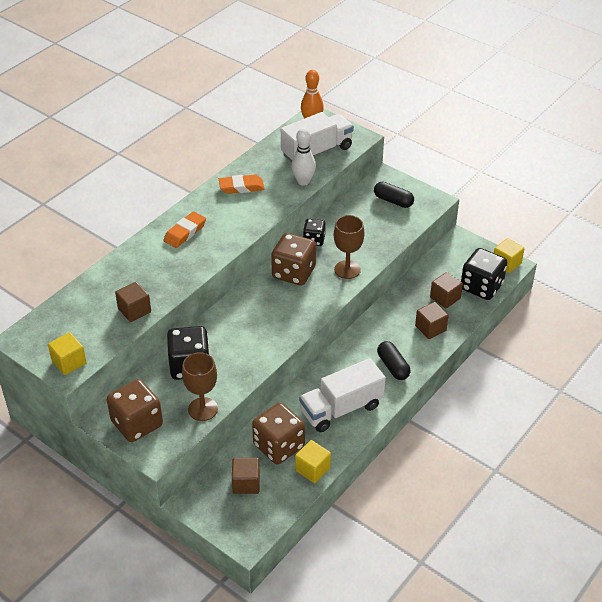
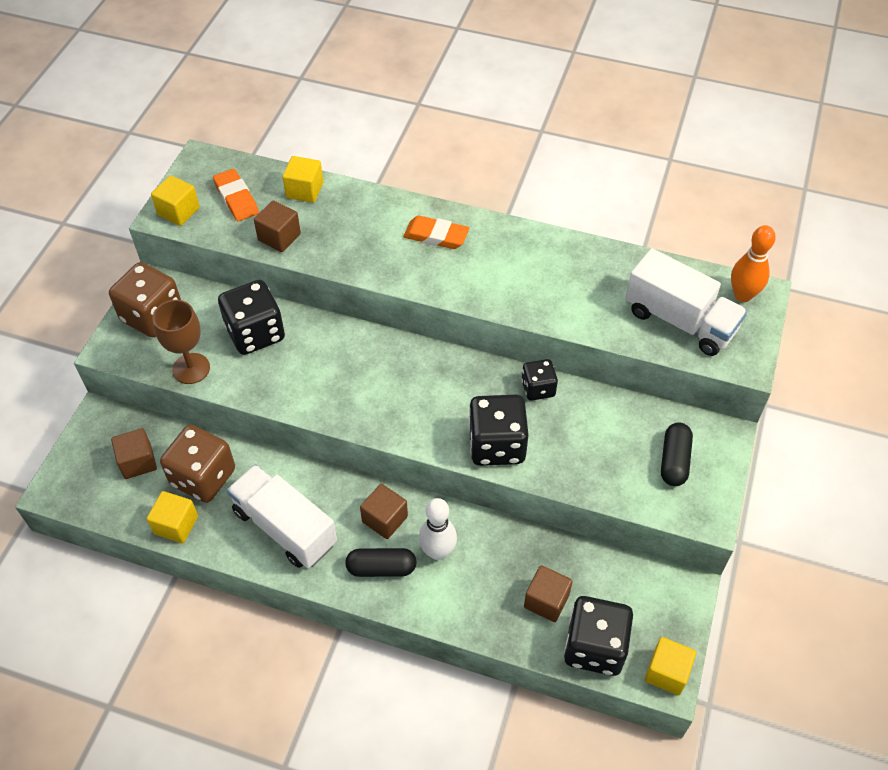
camera: 70 degrees right, 10 degrees up
orange eraser [219,175,264,194] -> orange eraser moved to [213,169,259,221]
brown dice [271,233,316,286] -> none
white bowling pin [291,128,316,186] -> white bowling pin moved to [419,498,457,560]
brown goblet [334,215,364,279] -> black dice [468,395,529,466]
black capsule [377,341,411,380] -> black capsule turned 45 degrees clockwise [345,548,417,577]
brown cube [415,302,449,339] -> brown cube moved to [360,484,408,539]
none -> yellow cube [282,156,323,203]

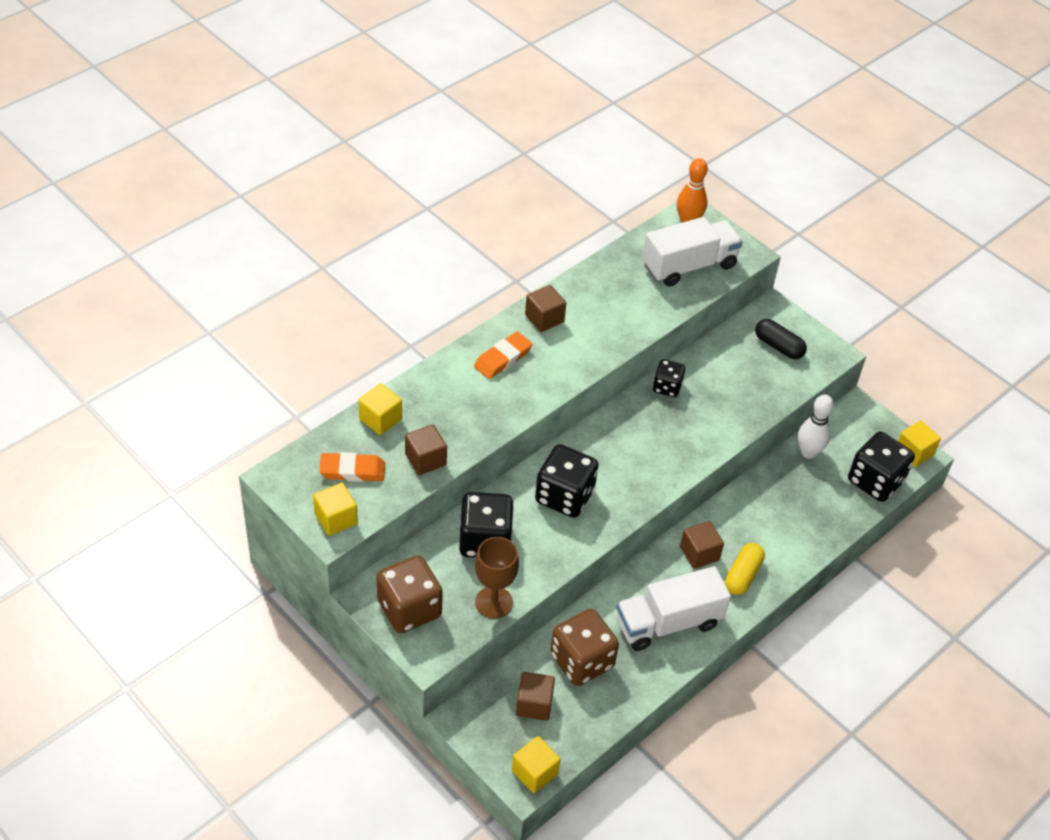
camera: 65 degrees left, 5 degrees down
yellow cube [147,491,198,543] -> yellow cube moved to [512,736,561,793]
black capsule [345,548,417,577] -> yellow capsule [725,543,765,595]
white bowling pin [419,498,457,560] -> white bowling pin moved to [798,395,834,459]
black dice [468,395,529,466] -> black dice moved to [535,444,599,518]
brown cube [524,565,573,622] -> brown cube moved to [525,285,566,332]

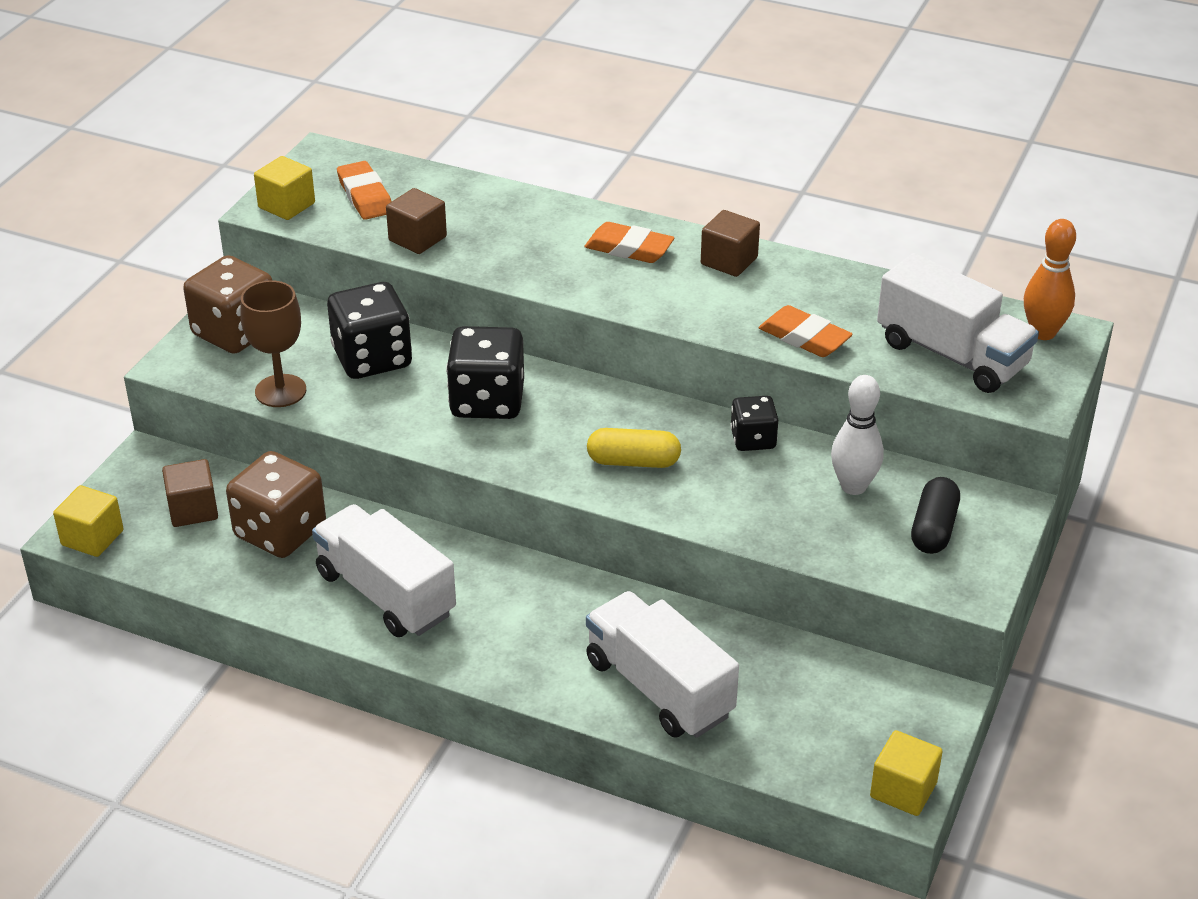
camera: 70 degrees right, 10 degrees down
yellow cube [358,384,402,435] -> none
brown cube [680,521,724,569] -> none
yellow capsule [725,543,765,595] -> yellow capsule moved to [587,428,681,468]
white bowling pin [798,395,834,459] -> white bowling pin moved to [831,375,884,495]
black dice [848,431,915,502] -> none
none -> white truck [586,591,739,738]
none -> orange eraser [759,305,853,357]

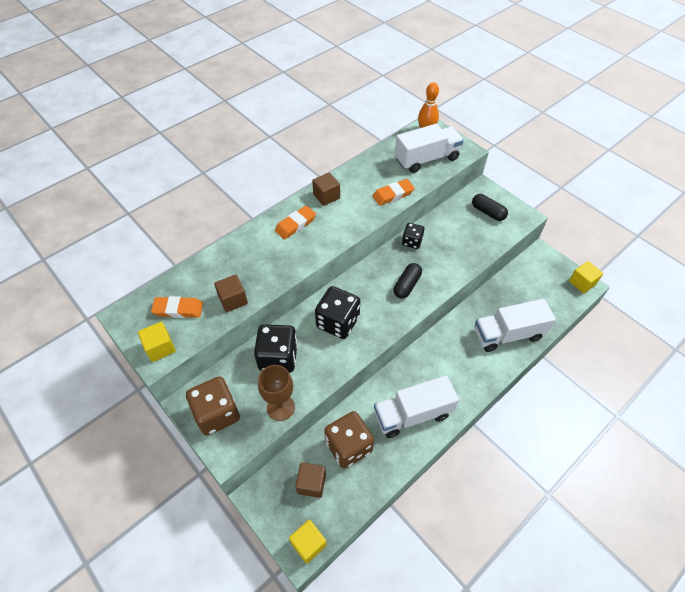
camera: 65 degrees left, 15 degrees up
yellow capsule [587,428,681,468] -> black capsule [394,263,422,298]
white bowling pin [831,375,884,495] -> none

